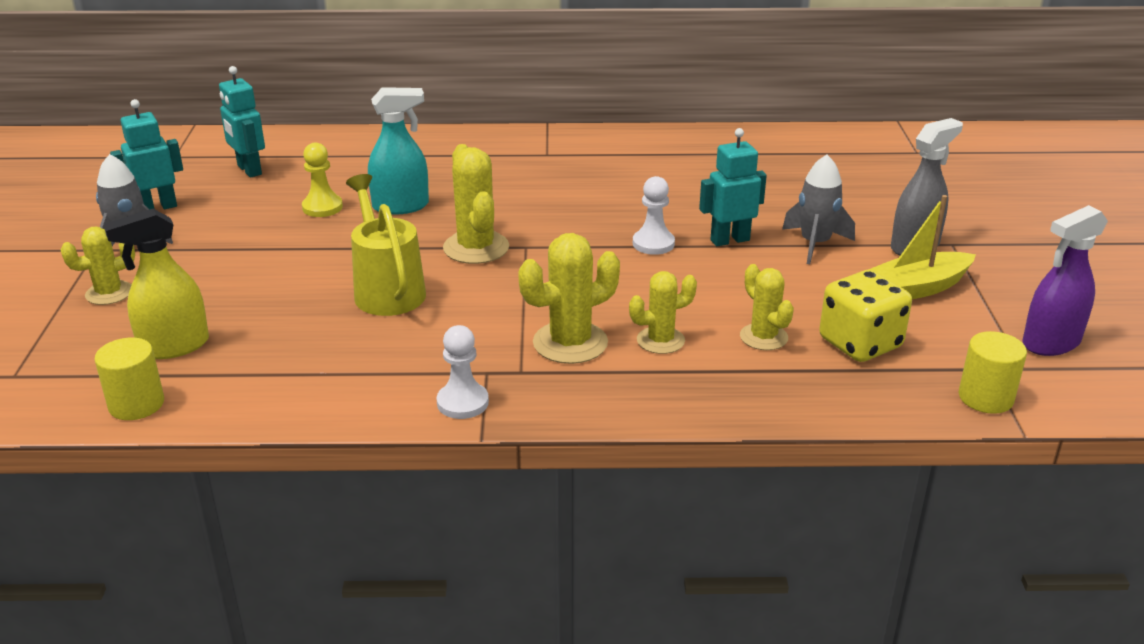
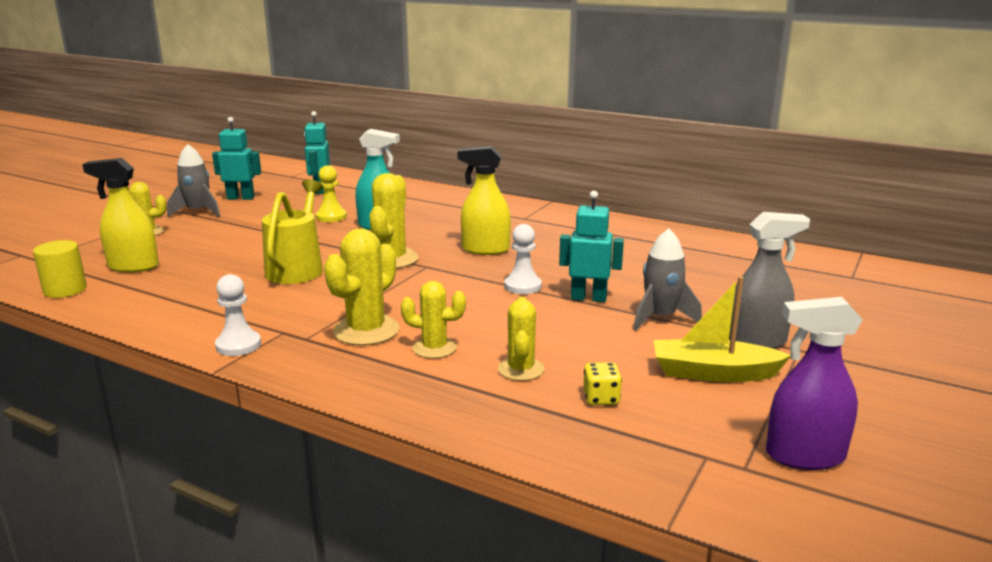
camera: 30 degrees right, 10 degrees down
yellow cactus [518,233,620,364] -> yellow cactus turned 60 degrees counterclockwise [324,228,399,346]
yellow dice [819,270,912,362] -> yellow dice [583,362,622,405], size x0.50
yellow cylinder [959,331,1027,414] -> none
none -> yellow spray bottle [457,146,511,255]

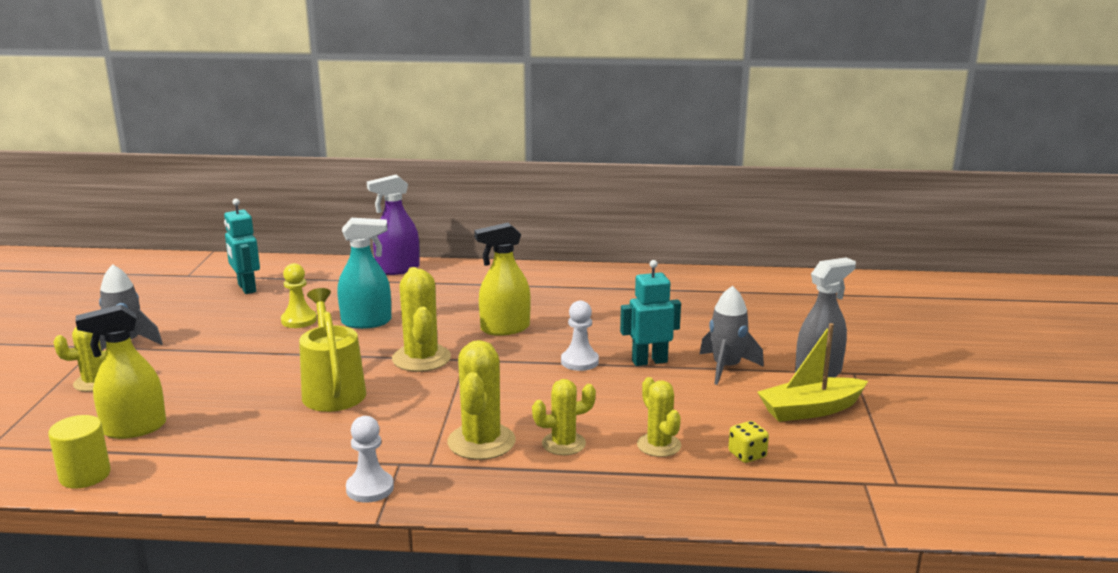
camera: 25 degrees left, 0 degrees up
turquoise robot [212,117,261,200] -> none
purple spray bottle [766,297,863,470] -> purple spray bottle moved to [367,174,420,275]

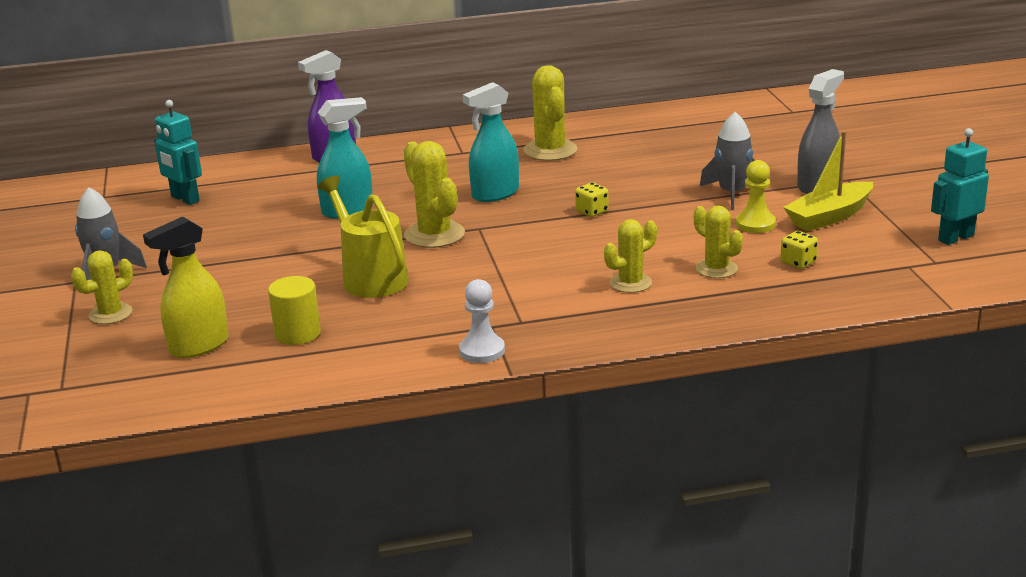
camera: 15 degrees left, 5 degrees up
yellow cylinder [48,415,111,489] -> yellow cylinder moved to [268,276,321,345]
yellow pawn [281,263,317,328] -> yellow pawn moved to [736,160,776,233]
yellow cactus [447,340,516,460] -> yellow cactus moved to [523,65,578,161]
yellow spray bottle [474,223,531,336] -> turquoise spray bottle [462,82,519,202]
white pawn [561,300,599,371] -> yellow dice [575,182,609,217]
turquoise robot [620,260,681,366] -> turquoise robot moved to [931,128,989,245]

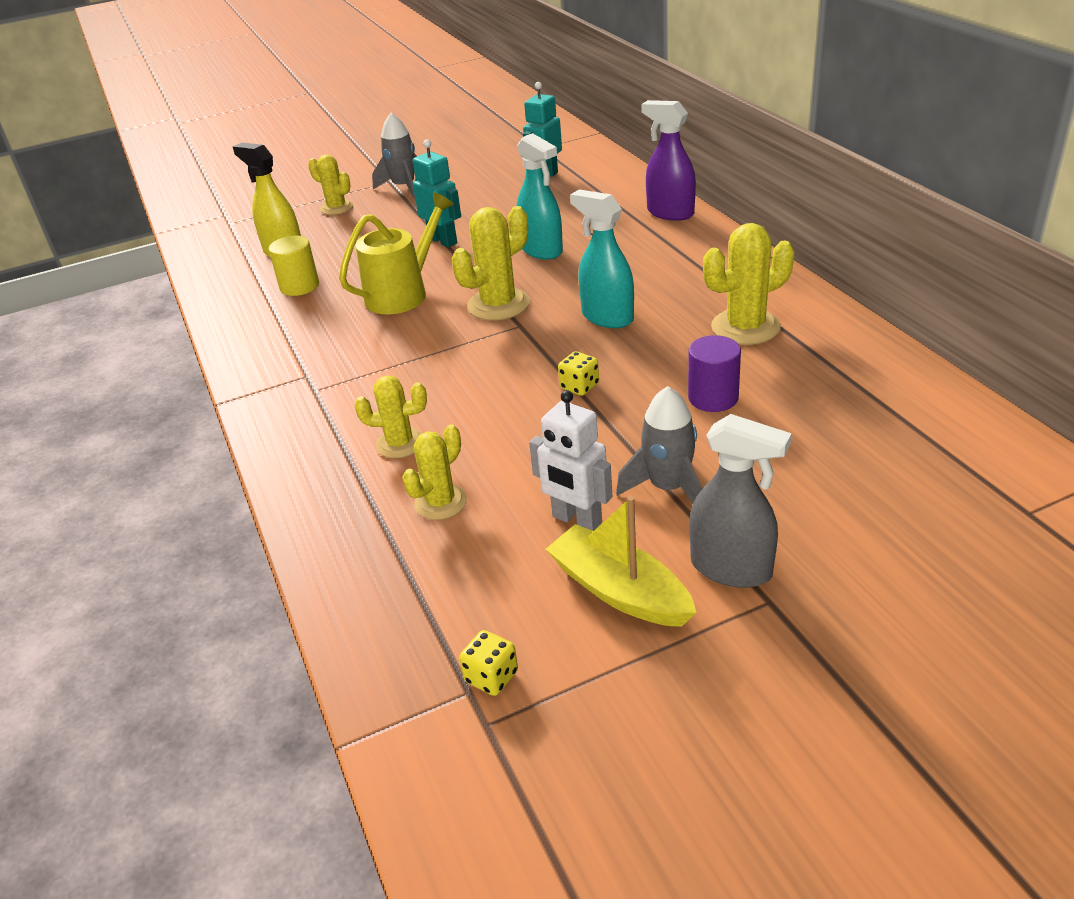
camera: 80 degrees right, 10 degrees up
white pawn [459,279,505,363] -> none
yellow cactus [604,219,657,293] -> yellow cactus turned 45 degrees counterclockwise [354,375,427,458]
yellow pawn [736,160,776,233] -> white robot [529,390,612,531]
yellow dice [780,231,818,269] -> yellow dice moved to [459,630,518,696]
turquoise robot [931,128,989,245] -> turquoise robot moved to [413,139,461,247]
none -> purple cylinder [688,335,741,412]

